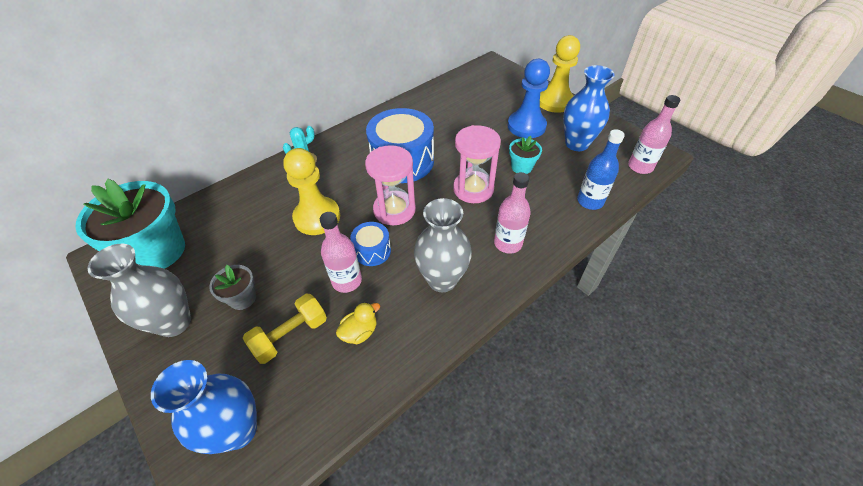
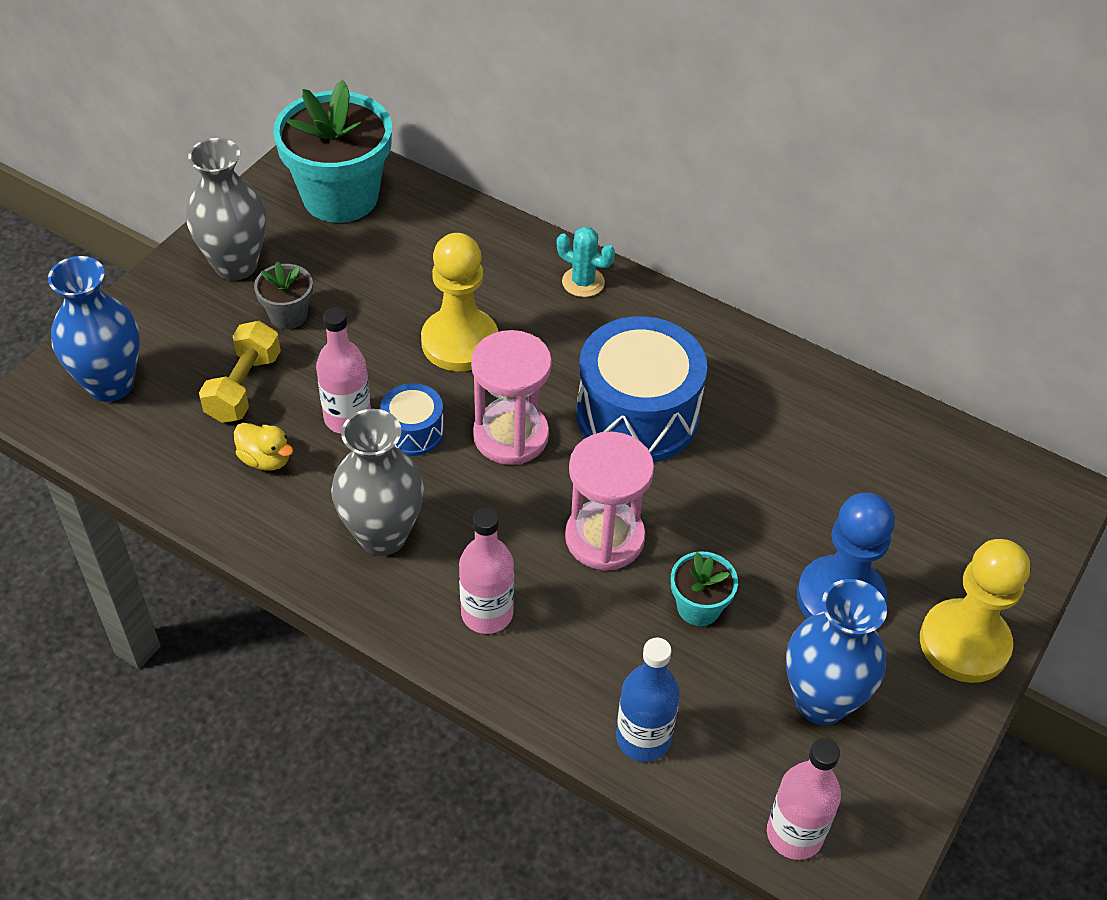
camera: 70 degrees right, 0 degrees up
yellow dumbbell [243,294,327,364] -> yellow dumbbell turned 75 degrees clockwise [199,321,281,423]

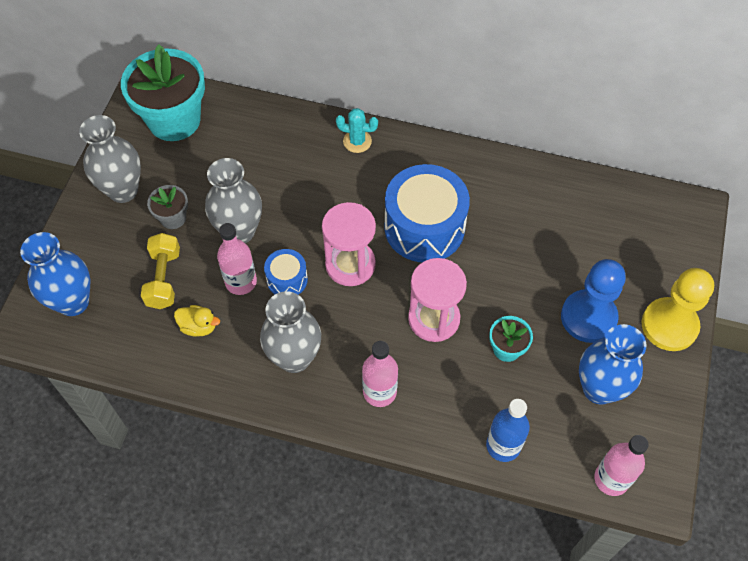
camera: 15 degrees left, 10 degrees up
yellow pawn [421,233,498,371] -> none
none -> grey vase [205,158,262,243]

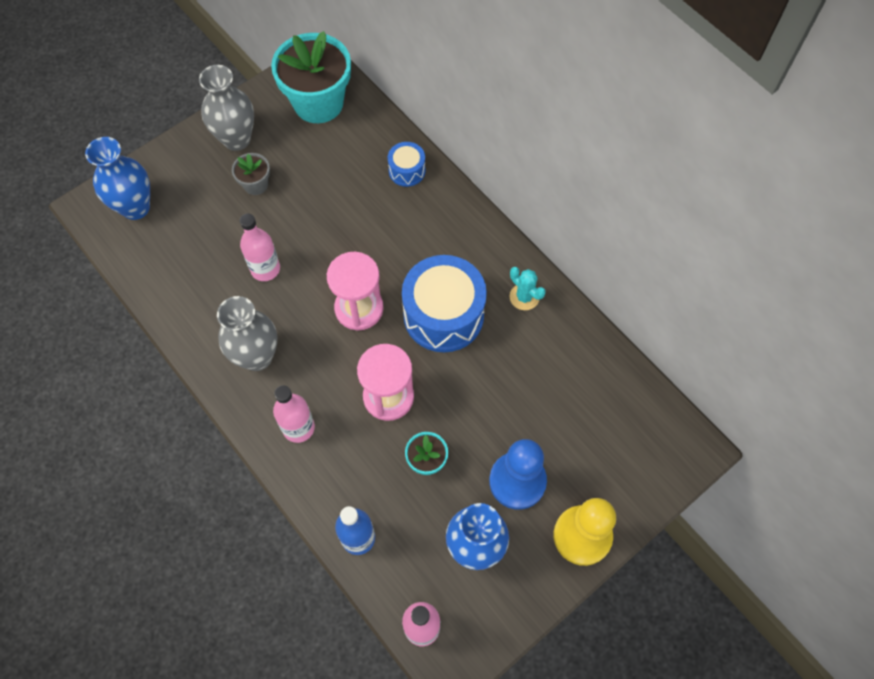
camera: 35 degrees right, 5 degrees up
yellow dumbbell [141,233,180,309] -> none
yellow duck [174,305,220,337] -> none
grey vase [205,158,262,243] -> none
blue drum [264,249,308,295] -> blue drum moved to [388,142,426,187]
turquoise cactus [336,108,378,153] -> turquoise cactus moved to [510,267,546,310]

